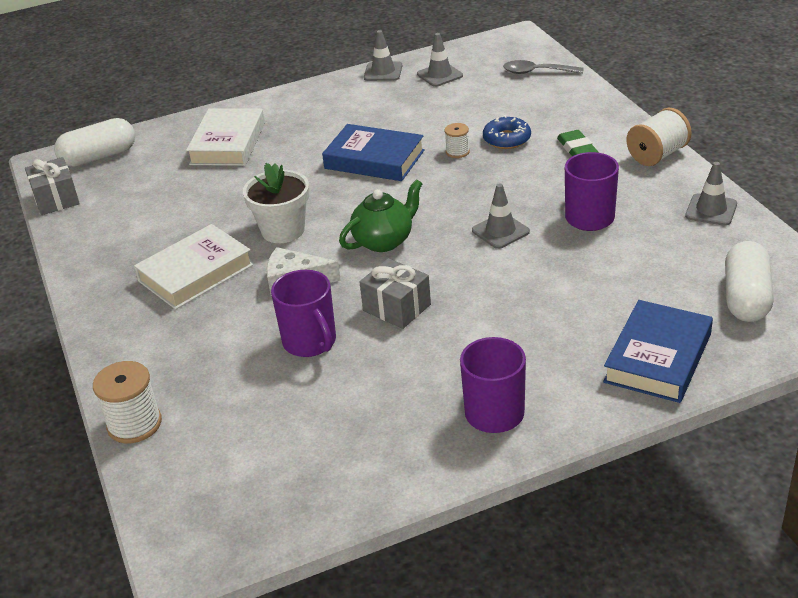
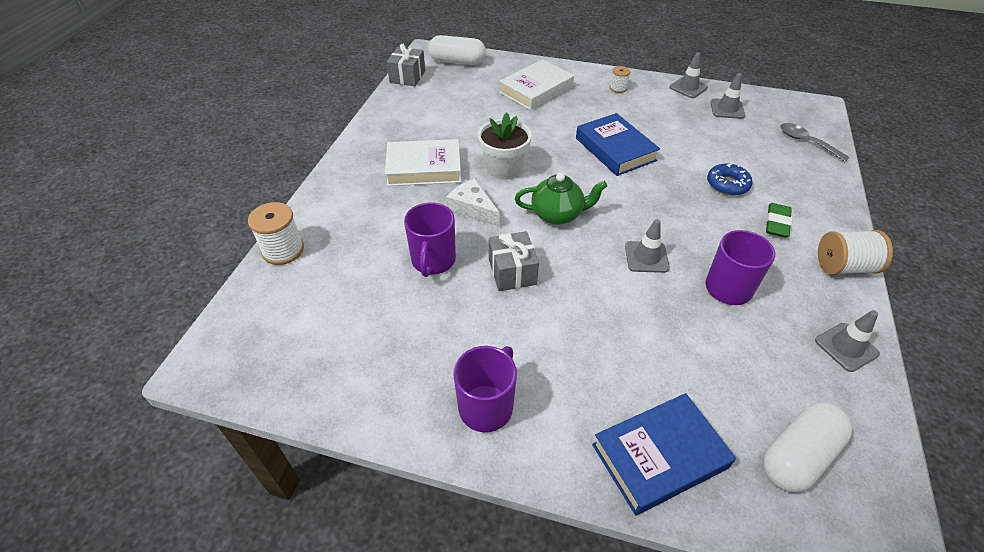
camera: 35 degrees right, 10 degrees up
white spool [445,123,470,158] -> white spool moved to [610,66,630,93]

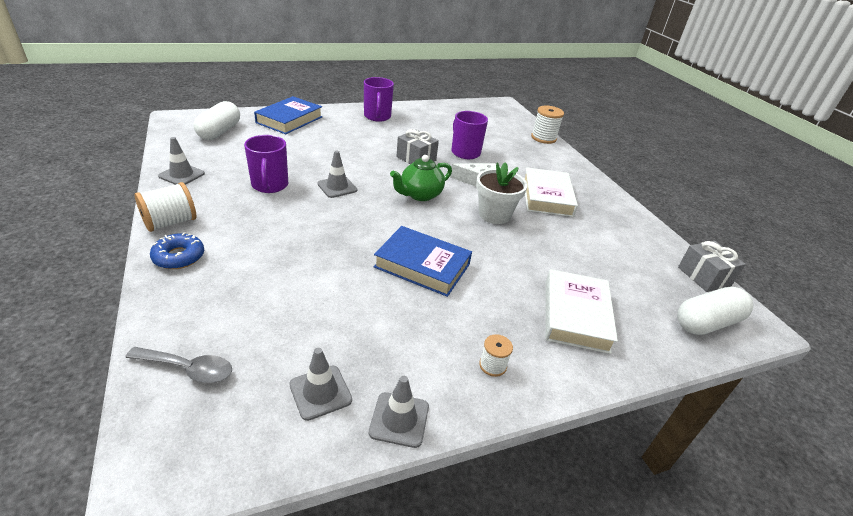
camera: 140 degrees right, 10 degrees down
white book [385,139,461,186] -> white book turned 45 degrees counterclockwise [524,167,578,217]
blue donut [707,163,753,196] -> blue donut moved to [150,232,204,269]
green eraser [766,203,792,238] -> none

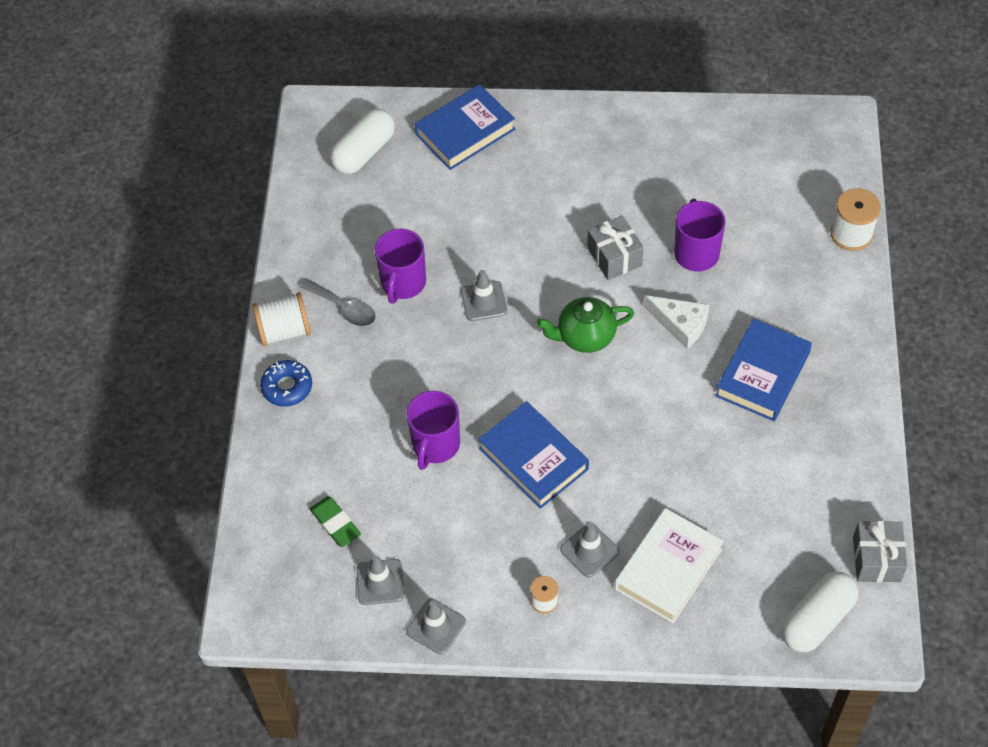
camera: 30 degrees right, 20 degrees up
grey spoon [125,347,232,384] -> grey spoon moved to [299,278,376,326]
grey traffic cone [158,137,205,185] -> grey traffic cone moved to [560,523,619,578]
purple mug [364,77,394,122] -> purple mug moved to [407,391,460,470]
white flower pot [476,162,528,224] -> none
white book [524,167,578,217] -> blue book [715,319,812,421]
white capsule [677,287,753,335] -> white capsule turned 45 degrees counterclockwise [781,572,859,652]
none -> green eraser [310,496,361,547]

